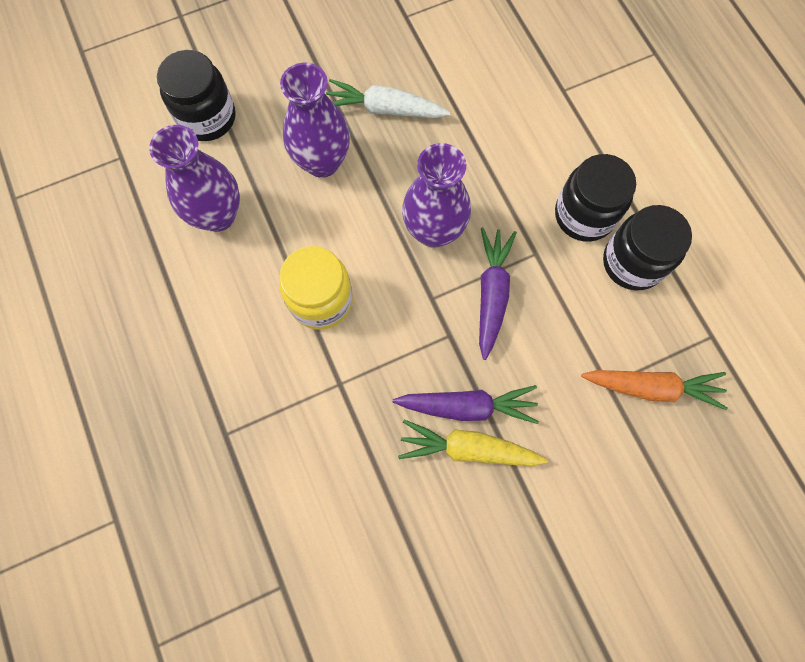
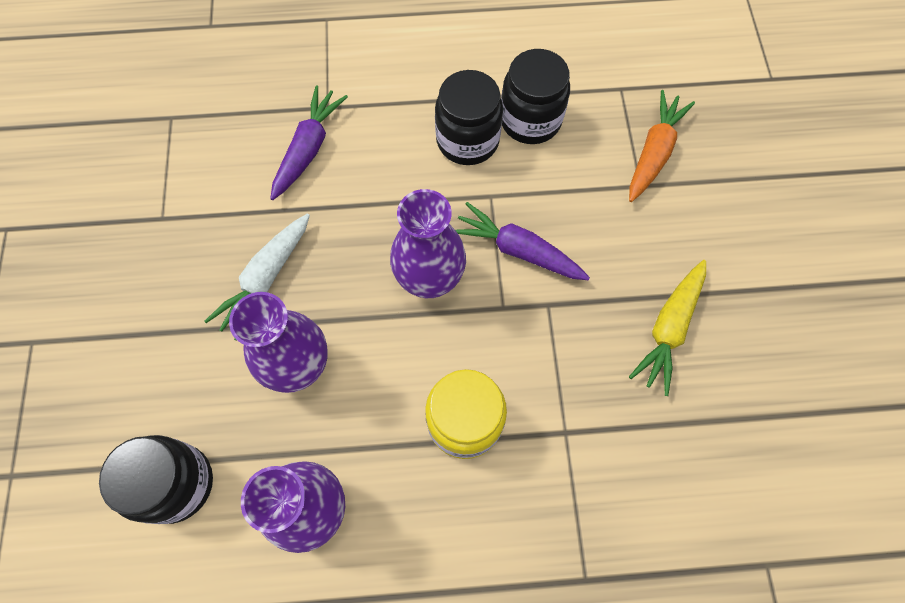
camera: 70 degrees left, 5 degrees down
purple carrot [393,385,539,424] -> purple carrot moved to [270,86,348,200]

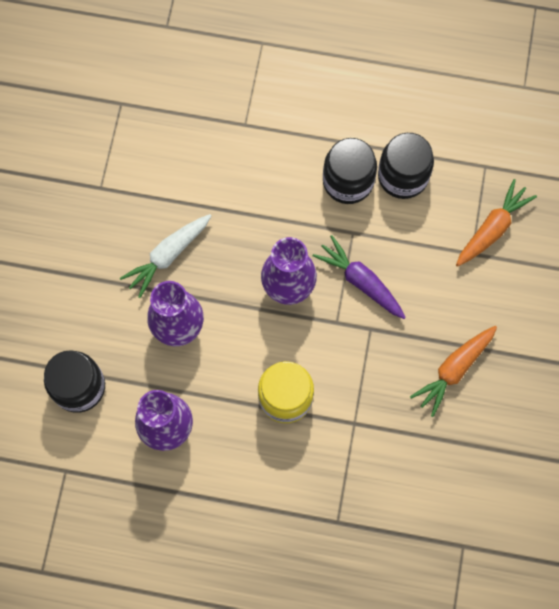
camera: 15 degrees right, 5 degrees up
purple carrot [270,86,348,200] -> none
yellow carrot [629,260,706,396] -> orange carrot [410,326,497,417]

